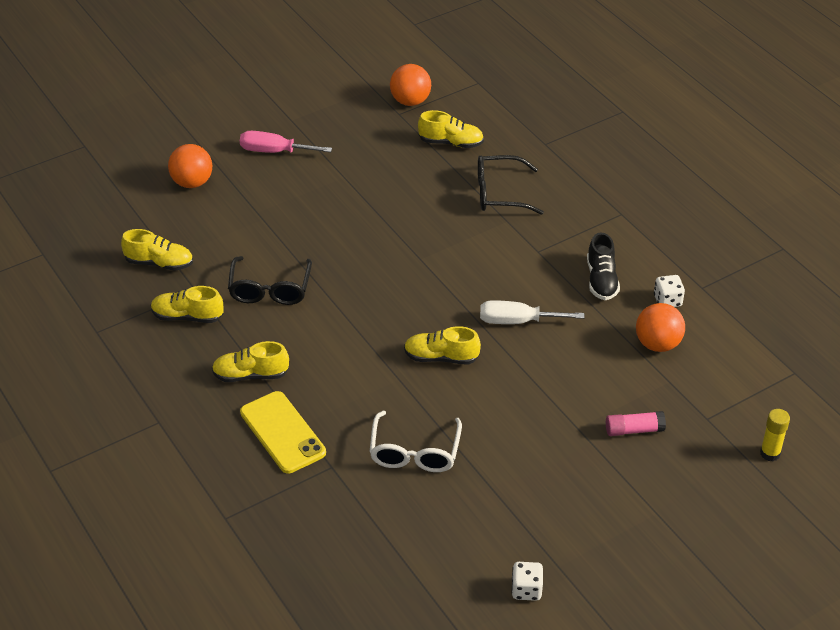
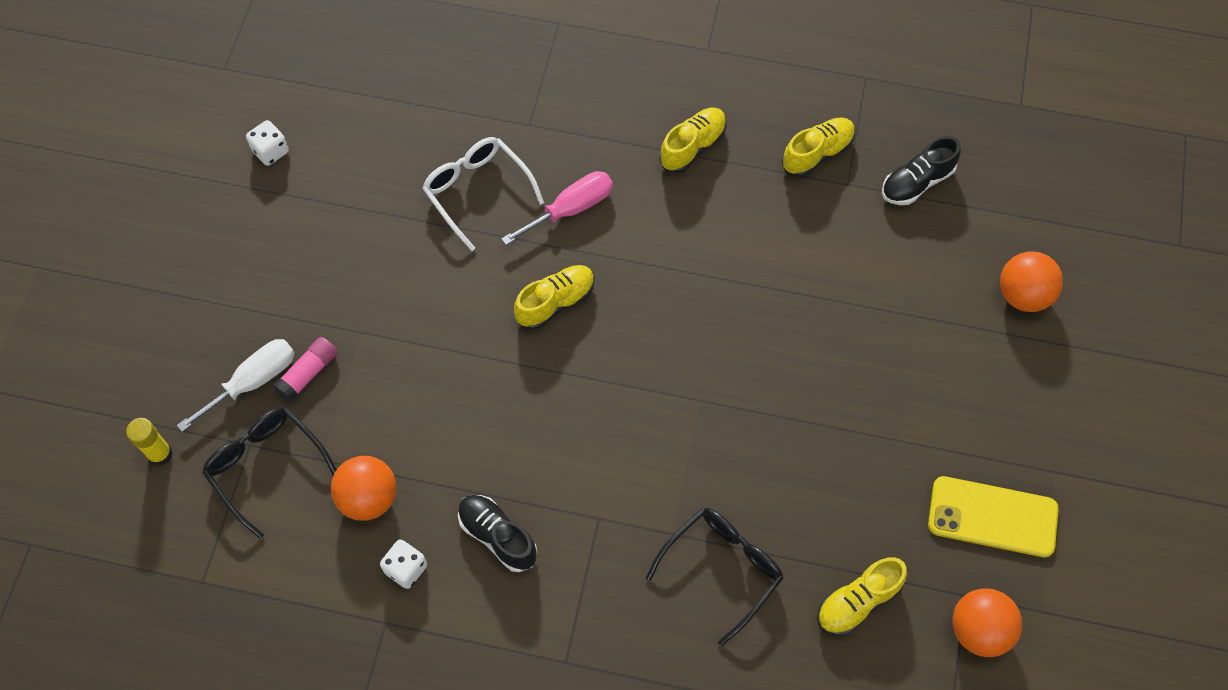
camera: 135 degrees right, 20 degrees up
yellow shoe [121,229,193,271] -> black shoe [882,136,961,205]
black glasses [228,256,312,305] -> black glasses moved to [202,407,337,539]
pink screwdriver [240,131,332,153] -> pink screwdriver moved to [501,171,613,245]
yellow phone [240,391,326,474] -> yellow phone moved to [928,476,1059,557]
white screwdriver [480,300,584,324] -> white screwdriver moved to [177,339,295,432]

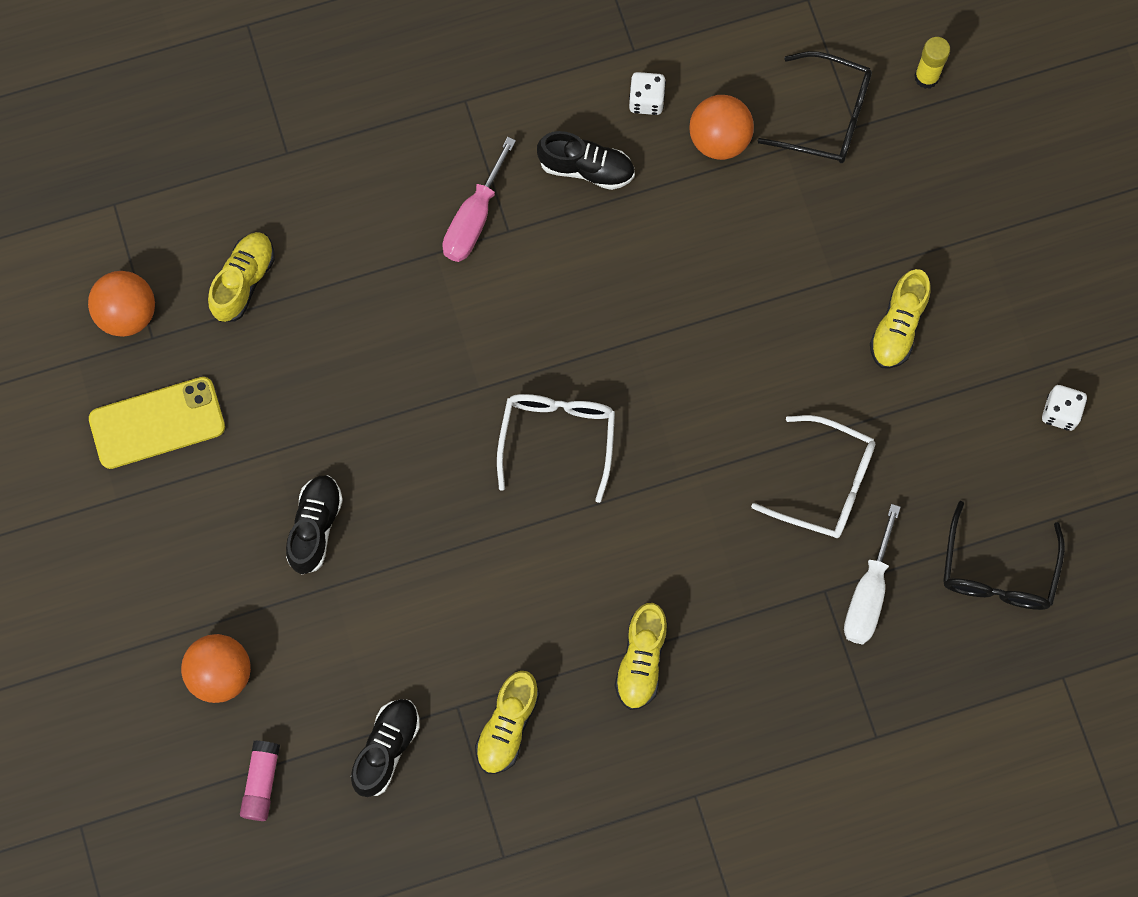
camera: 150 degrees right, 10 degrees up
white screwdriver [177,339,295,432] -> white screwdriver moved to [844,504,901,644]
pink glue stick [273,337,338,402] -> pink glue stick moved to [240,740,280,821]
pink screwdriver [501,171,613,245] -> pink screwdriver moved to [442,137,516,262]
yellow shoe [514,265,595,330] -> yellow shoe moved to [870,269,930,369]
black glasses [646,507,784,646] -> black glasses moved to [943,501,1065,610]
none -> black shoe [286,475,343,575]
none -> white glasses [497,394,615,503]

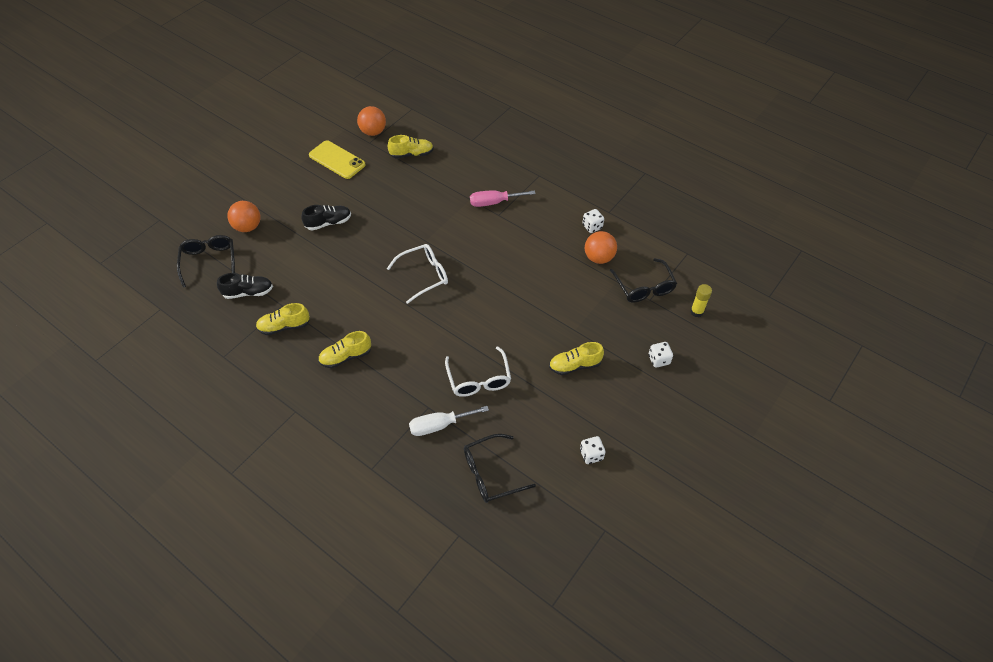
camera: 55 degrees right, 20 degrees down
pink glue stick [240,740,280,821] -> black glasses [177,235,235,287]
black shoe [537,131,635,190] -> none
none -> white dice [648,342,673,368]

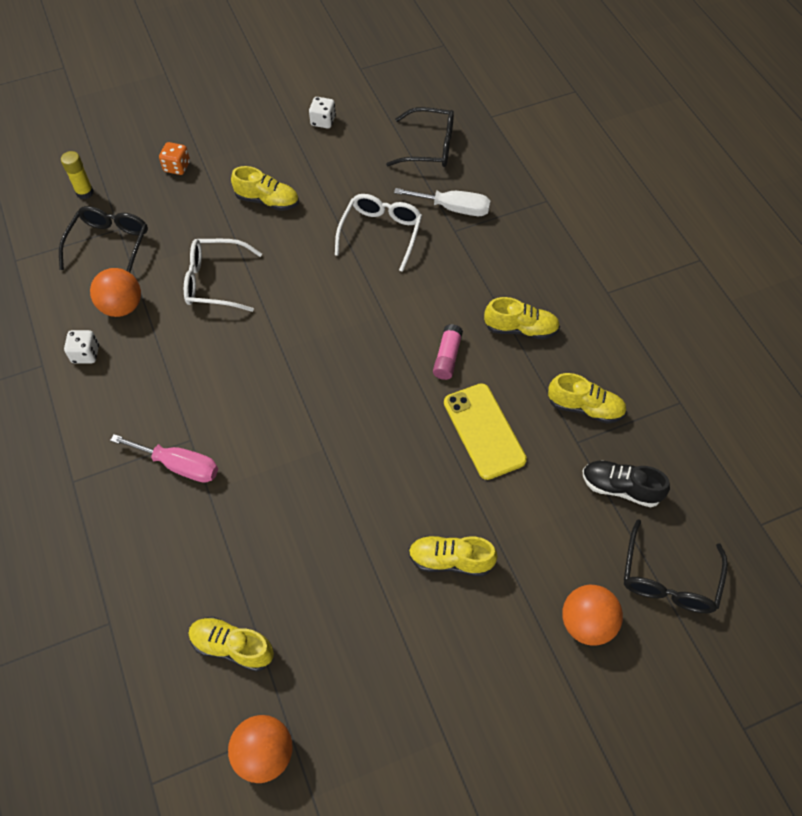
camera: 150 degrees left, 5 degrees up
black shoe [302,205,351,231] -> yellow shoe [409,536,498,577]
yellow phone [309,140,366,179] -> yellow phone moved to [444,383,527,480]
white glasses [387,244,448,304] -> white glasses moved to [184,239,262,312]
white dice [648,342,673,368] -> orange dice [159,142,190,175]
none -> pink glue stick [433,324,463,380]

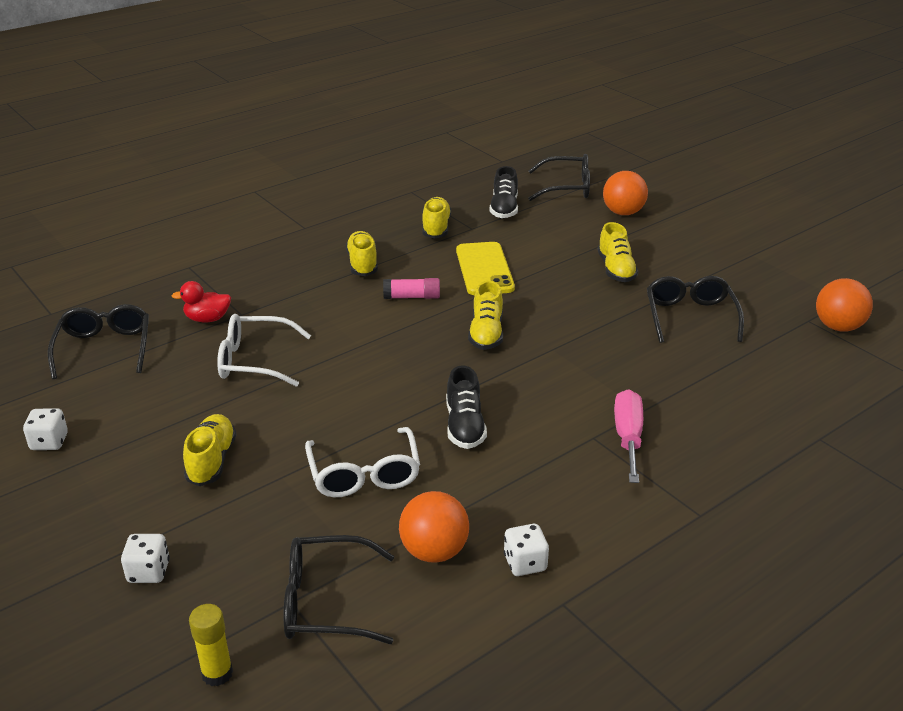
camera: 105 degrees left, 25 degrees down
orange dice [159,142,190,175] -> white dice [121,534,170,583]
yellow shoe [188,617,274,672] -> yellow shoe moved to [468,281,503,350]
white screwdriver [394,188,491,216] -> red duck [172,281,231,322]
yellow phone [444,383,527,480] -> yellow phone turned 60 degrees counterclockwise [456,242,515,295]
none -> black shoe [446,365,487,449]
none -> black glasses [647,276,744,343]

